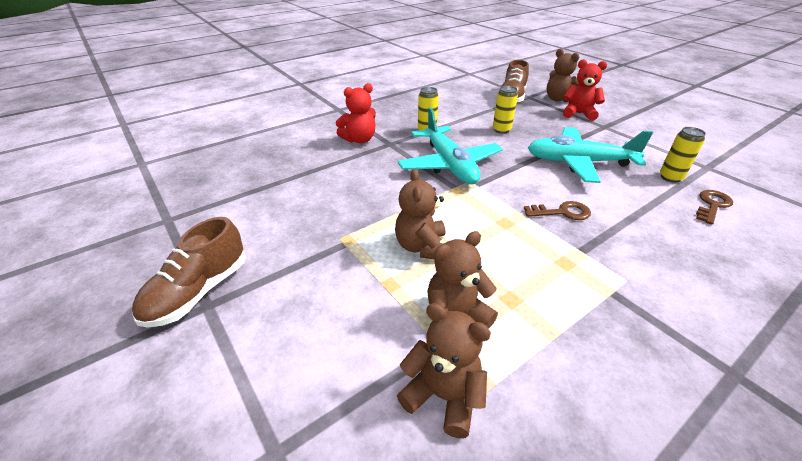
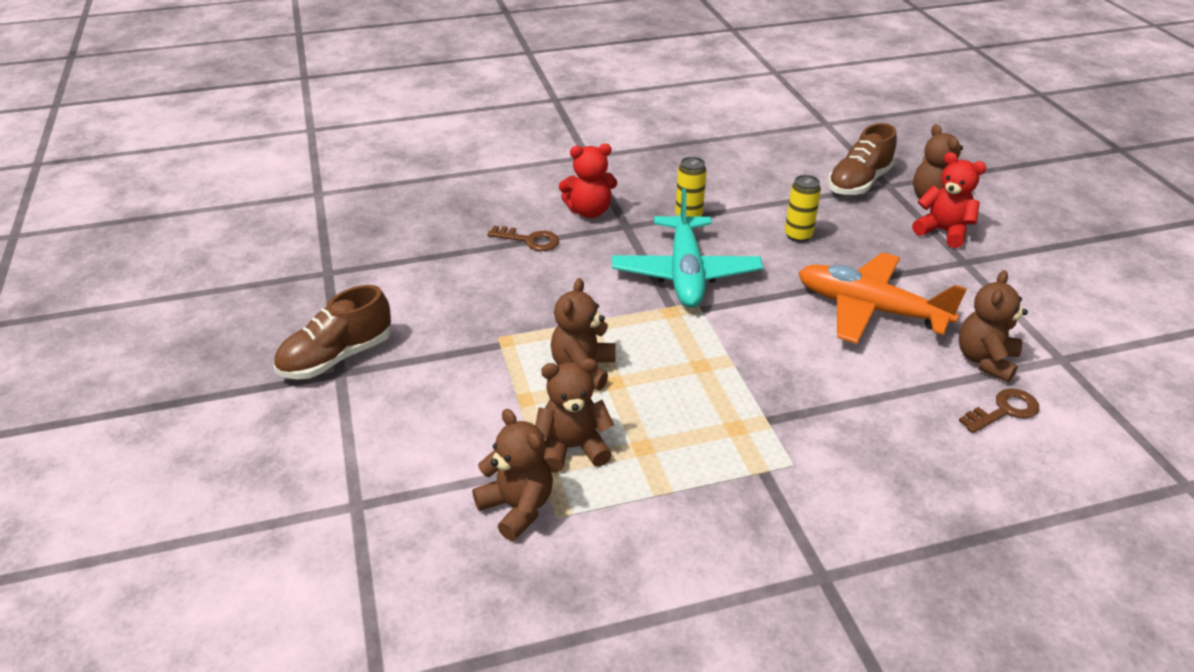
camera: 20 degrees right, 0 degrees up
brown key [524,201,591,220] -> brown key moved to [487,226,559,251]
turquoise plane [527,127,653,183] -> orange plane [798,252,967,344]
yellow can [660,127,706,183] -> brown teddy bear [959,270,1028,383]

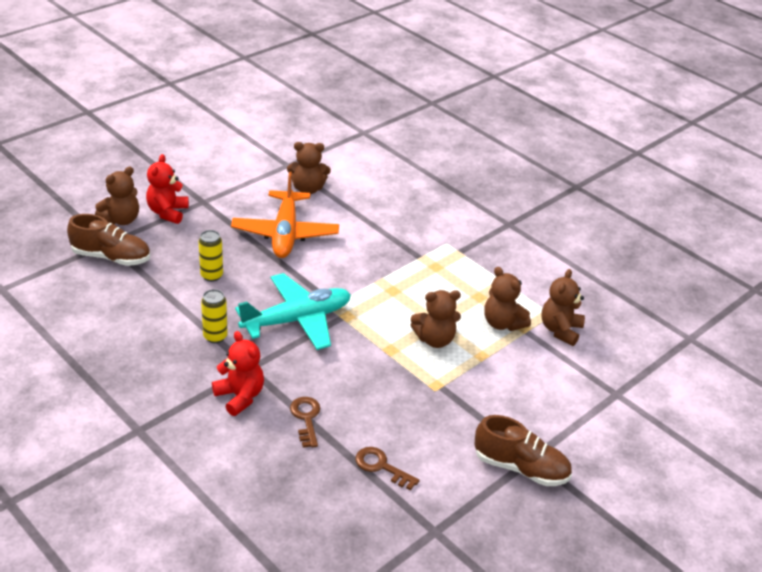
camera: 120 degrees left, 0 degrees up
brown key [959,388,1039,433] -> brown key moved to [355,447,420,491]

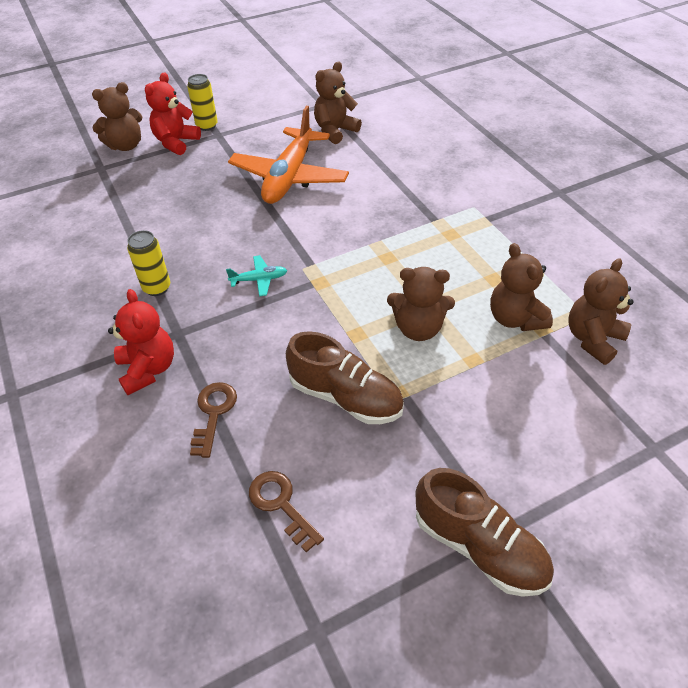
camera: 20 degrees right, 10 degrees up
brown shoe [67,214,150,266] -> brown shoe moved to [286,331,404,424]
yellow can [199,230,223,282] -> yellow can moved to [187,74,218,131]
turquoise plane [235,273,351,350] -> turquoise plane [226,255,287,296], size x0.41
brown teddy bear [287,142,331,194] -> brown teddy bear turned 120 degrees clockwise [314,62,362,144]

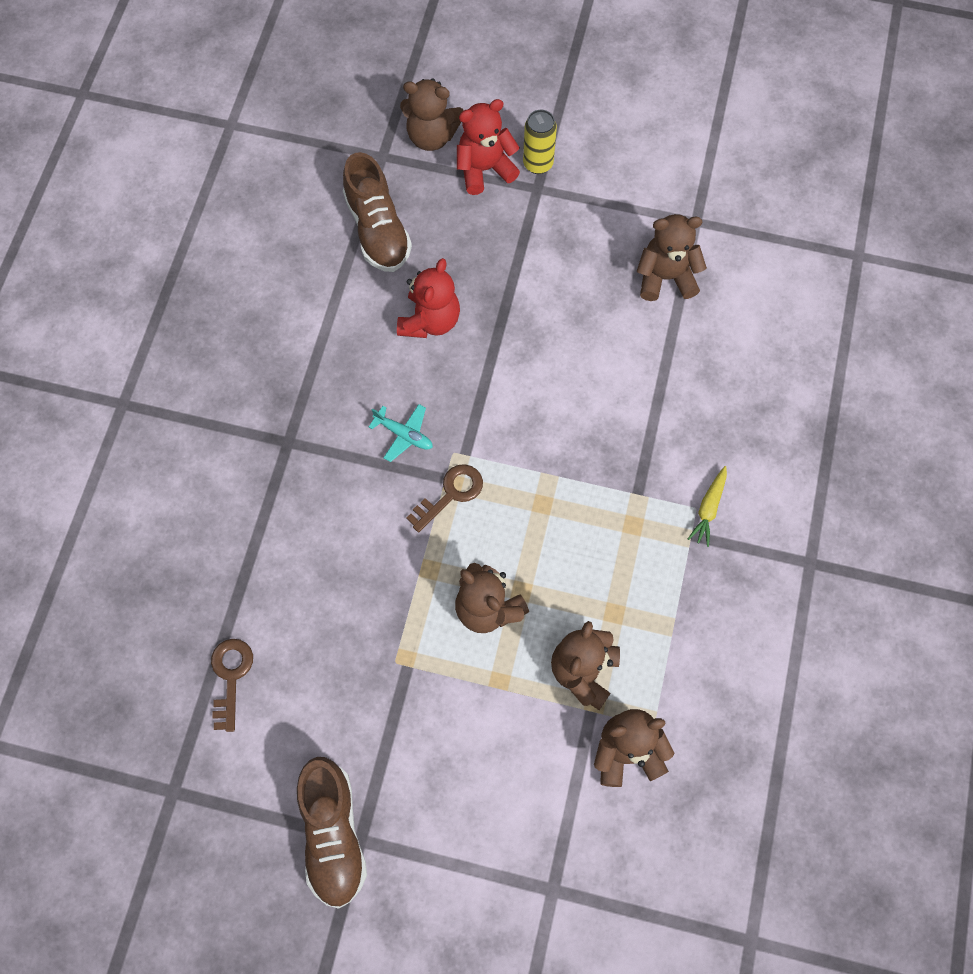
camera: 40 degrees right, 20 degrees up
red teddy bear [108,289,174,395] -> red teddy bear moved to [397,258,460,338]
yellow can [127,230,170,296] -> none
brown key [190,382,237,458] -> brown key moved to [407,464,483,532]
orange plane [228,106,349,204] -> none
brown shoe [286,331,404,424] -> brown shoe moved to [343,152,412,272]
none -> yellow carrot [688,466,727,547]

